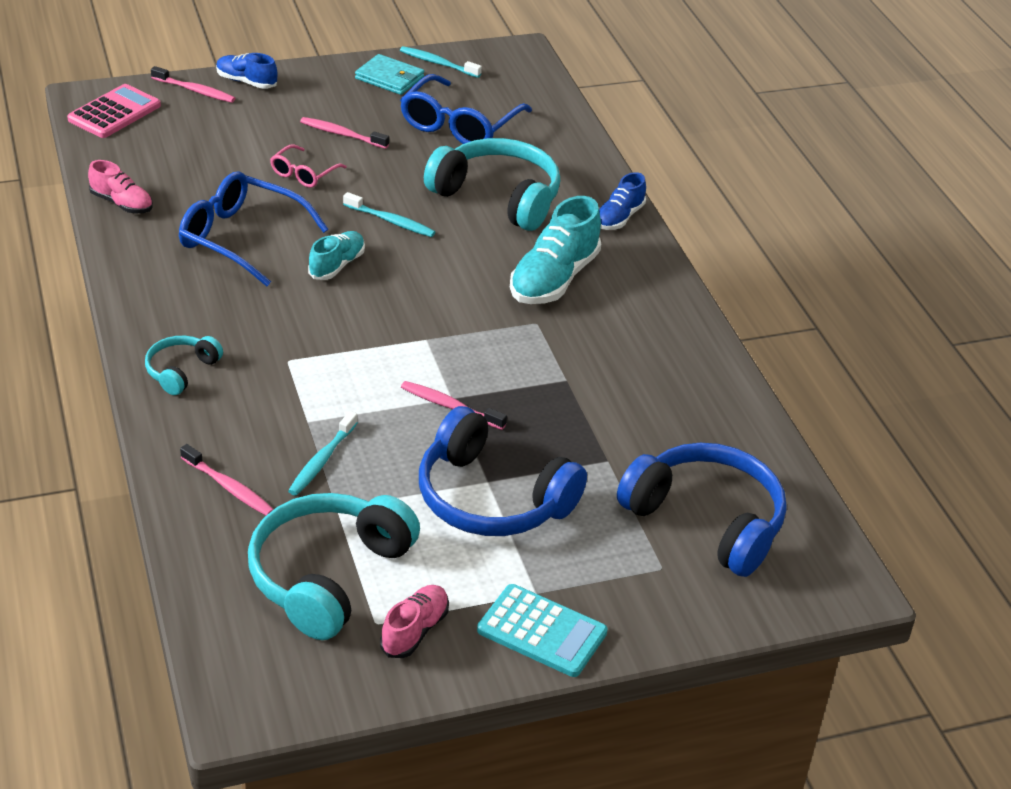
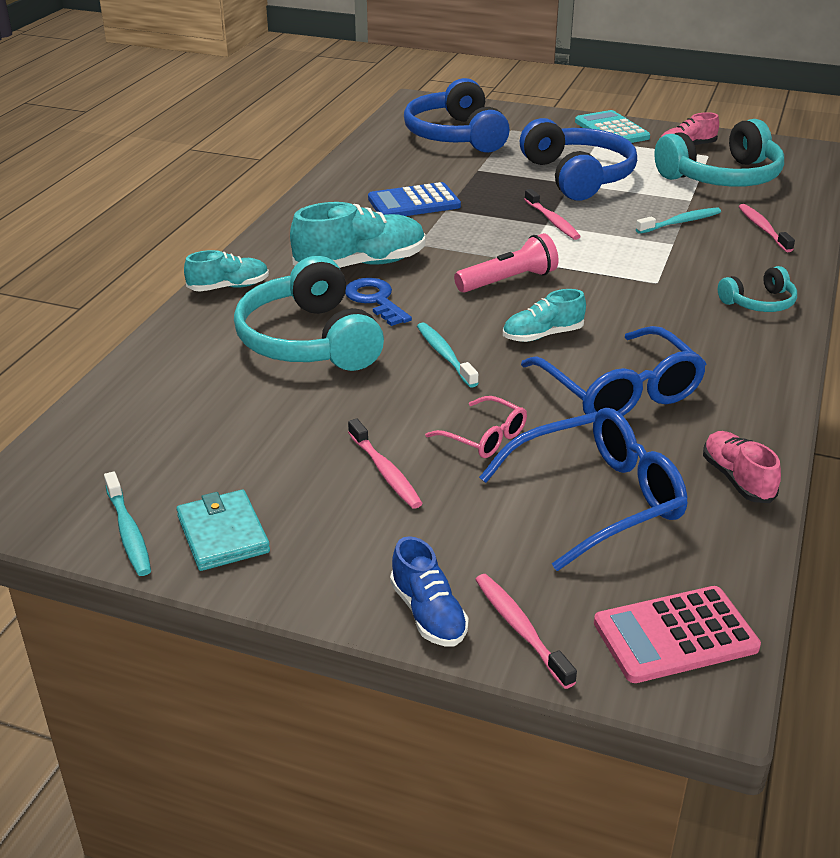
camera: 140 degrees left, 5 degrees down
pink glasses [270,144,346,188] -> pink glasses turned 60 degrees clockwise [425,396,527,458]
blue glasses [400,74,532,144] -> blue glasses moved to [479,408,687,571]
blue shoe [599,172,646,230] -> turquoise shoe [184,250,269,292]
none -> blue key [345,278,412,326]
none -> blue calculator [368,182,461,216]
none -> pink flashlight [454,233,559,293]

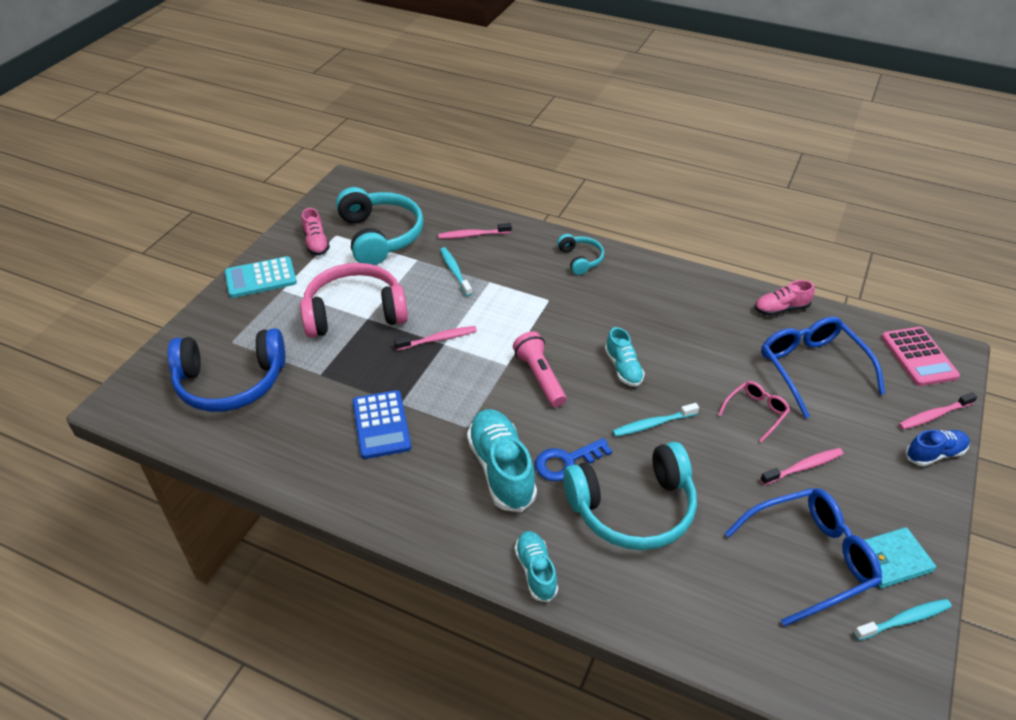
camera: 85 degrees left, 10 degrees up
blue headphones [520,118,637,200] -> pink headphones [300,263,408,338]
blue glasses [521,326,706,416] -> blue glasses moved to [725,488,882,627]

